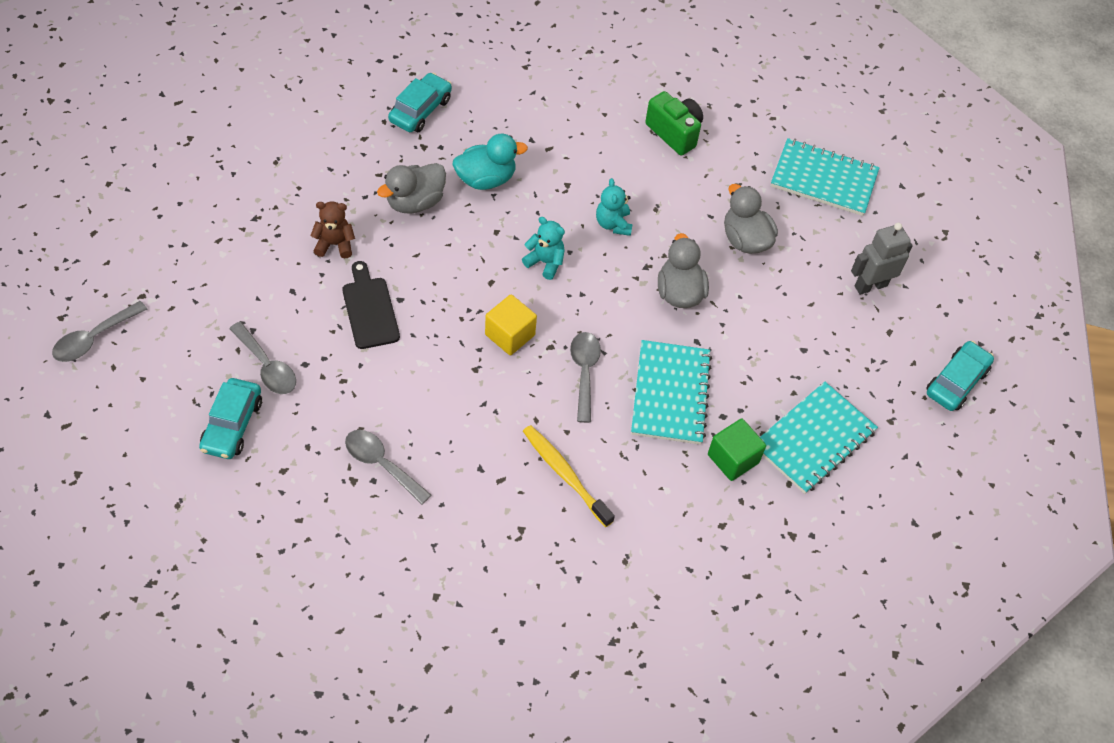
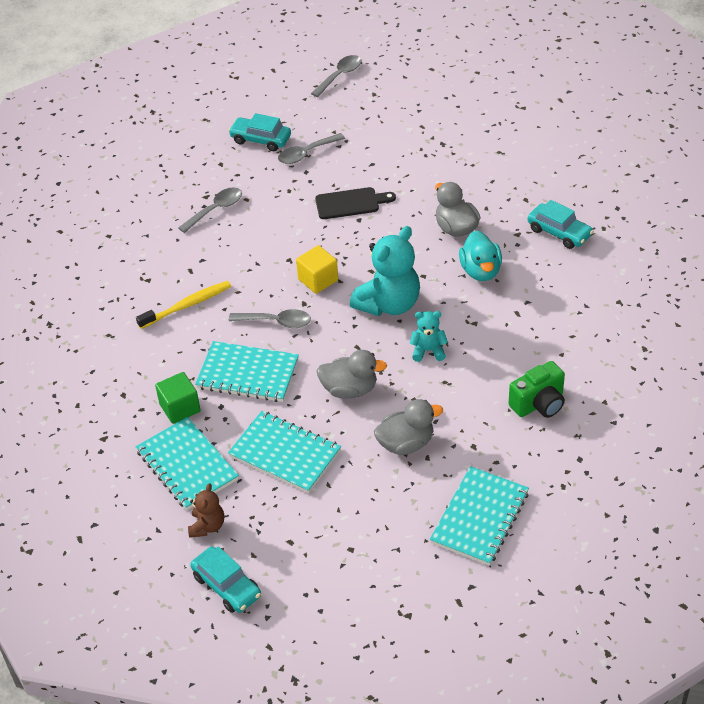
camera: 105 degrees right, 10 degrees down
grey spoon [52,301,147,362] -> grey spoon turned 75 degrees clockwise [311,55,361,97]
brown teddy bear [310,201,355,258] -> brown teddy bear moved to [188,483,224,538]
turquoise teddy bear [522,217,565,280] -> turquoise teddy bear [350,226,420,316], size x1.95
grey robot [851,223,913,295] -> none
none -> turquoise notebook [228,411,341,493]

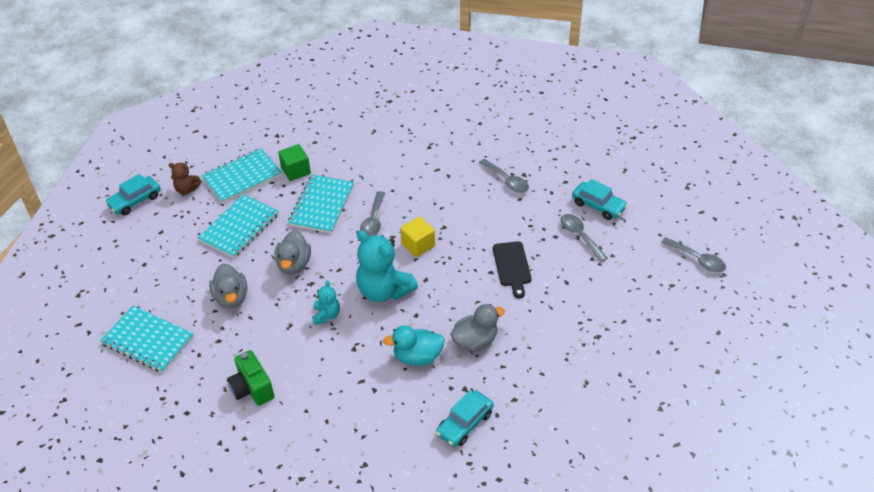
camera: 90 degrees right, 0 degrees up
yellow toothbrush [136,281,231,329] -> none
turquoise car [228,113,291,151] -> turquoise car turned 105 degrees clockwise [572,179,628,220]

